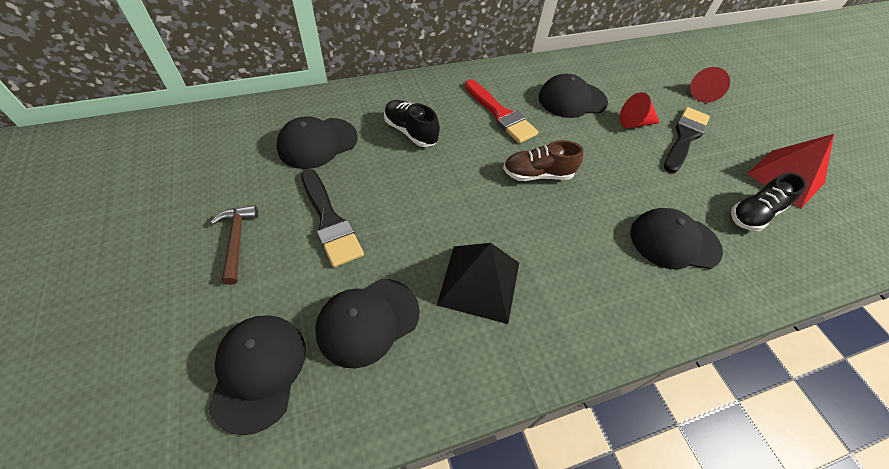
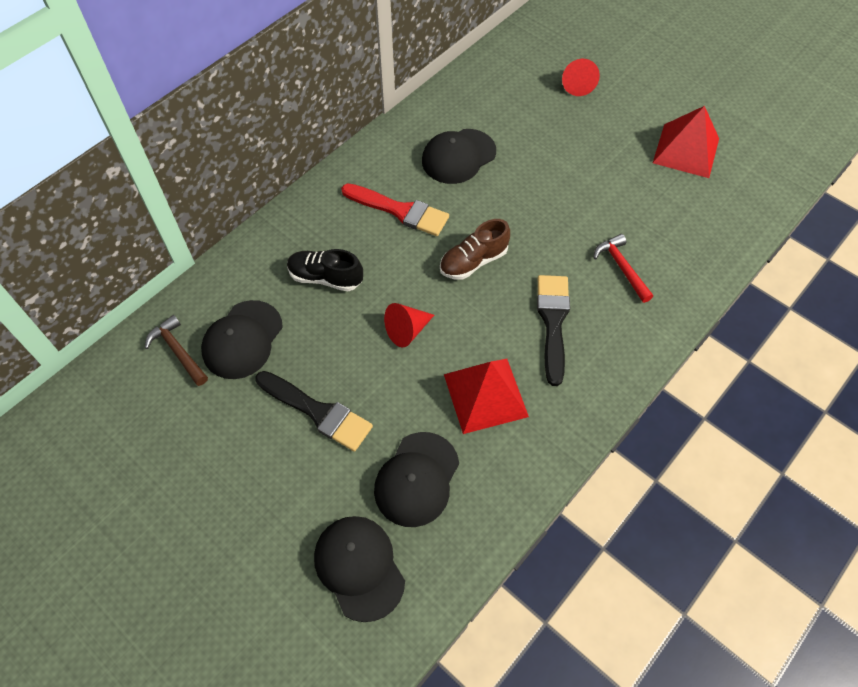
camera: 25 degrees left, 5 degrees up
brown hammer [211,205,258,285] -> brown hammer moved to [145,315,208,386]
black pyramid [437,243,519,324] -> red pyramid [444,359,529,434]
red cone [619,92,660,128] -> red cone moved to [384,303,434,347]
black cap [631,208,723,269] -> red hammer [594,234,653,303]
black brush [664,107,710,173] -> black brush moved to [537,275,570,386]
black shoe [731,173,806,231] -> none

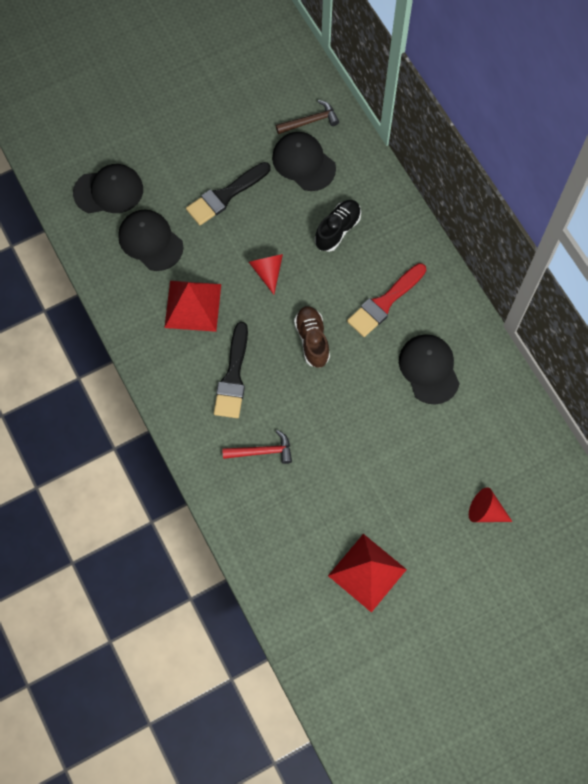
camera: 110 degrees right, 10 degrees up
black brush [537,275,570,386] -> black brush turned 75 degrees clockwise [214,322,248,418]

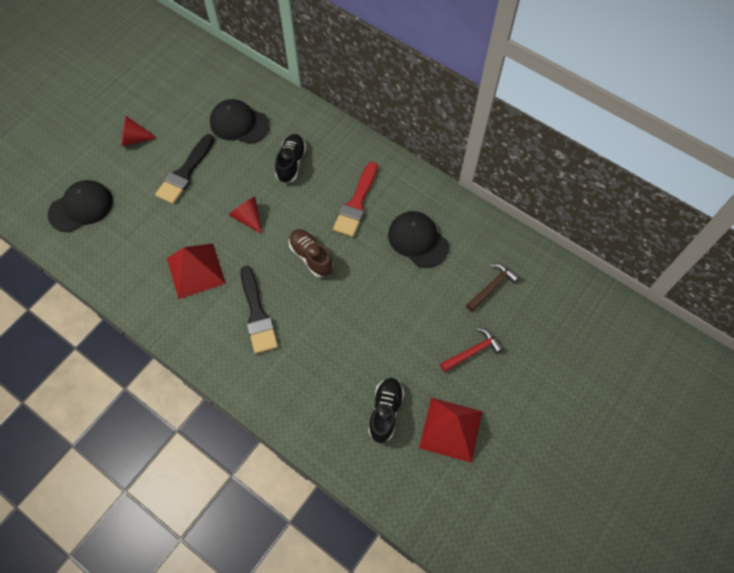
camera: 25 degrees left, 5 degrees down
black cap [118,209,184,271] -> none
red hammer [222,430,292,464] -> red hammer moved to [440,328,504,372]
brown hammer [276,100,339,134] -> brown hammer moved to [466,263,520,312]
red cone [469,487,513,522] -> red cone moved to [121,116,157,146]
none -> black shoe [368,378,404,443]

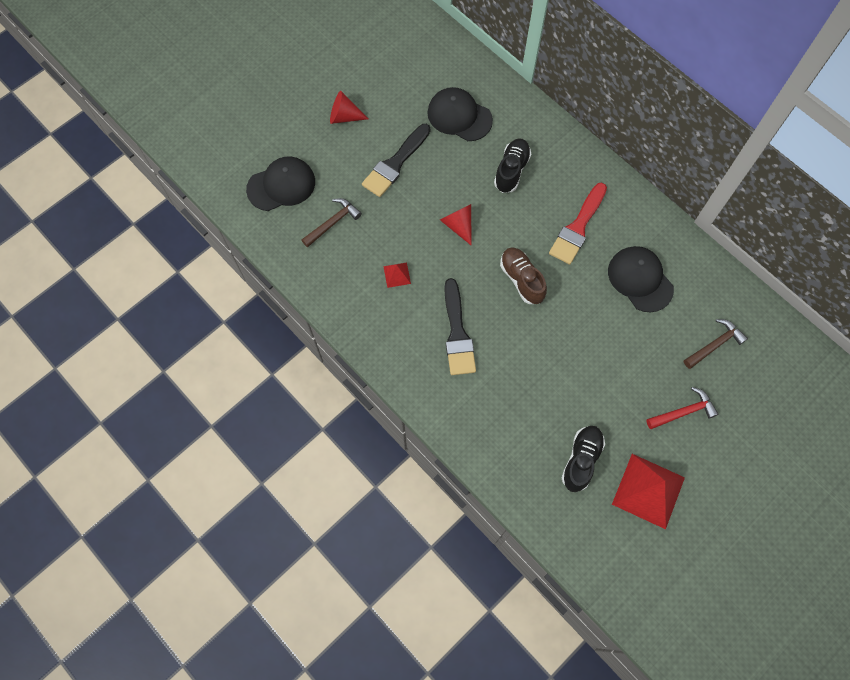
camera: 10 degrees right, 5 degrees up
red pyramid [167,244,226,299] -> red pyramid [383,262,411,288], size x0.46
none -> brown hammer [302,198,362,247]

